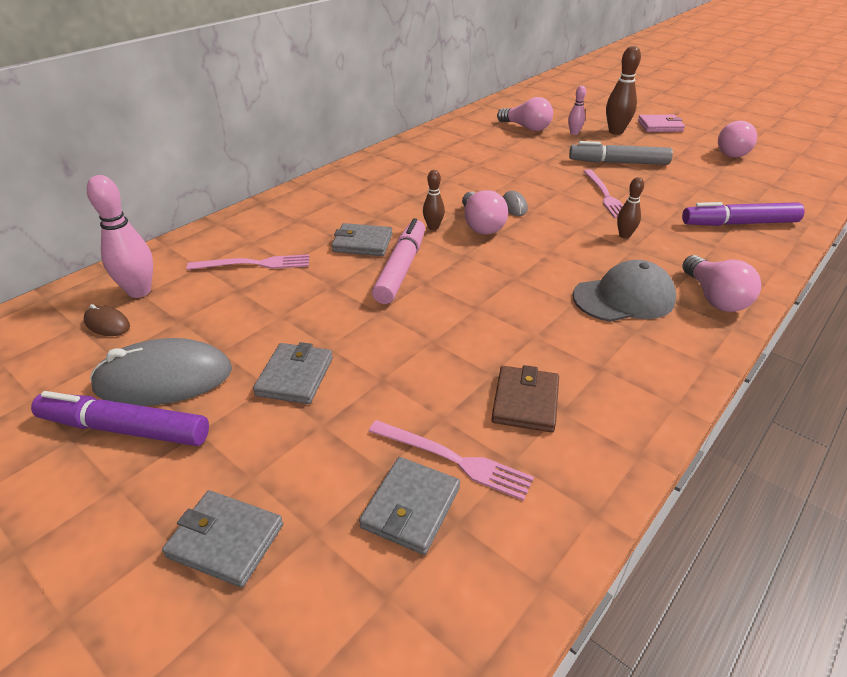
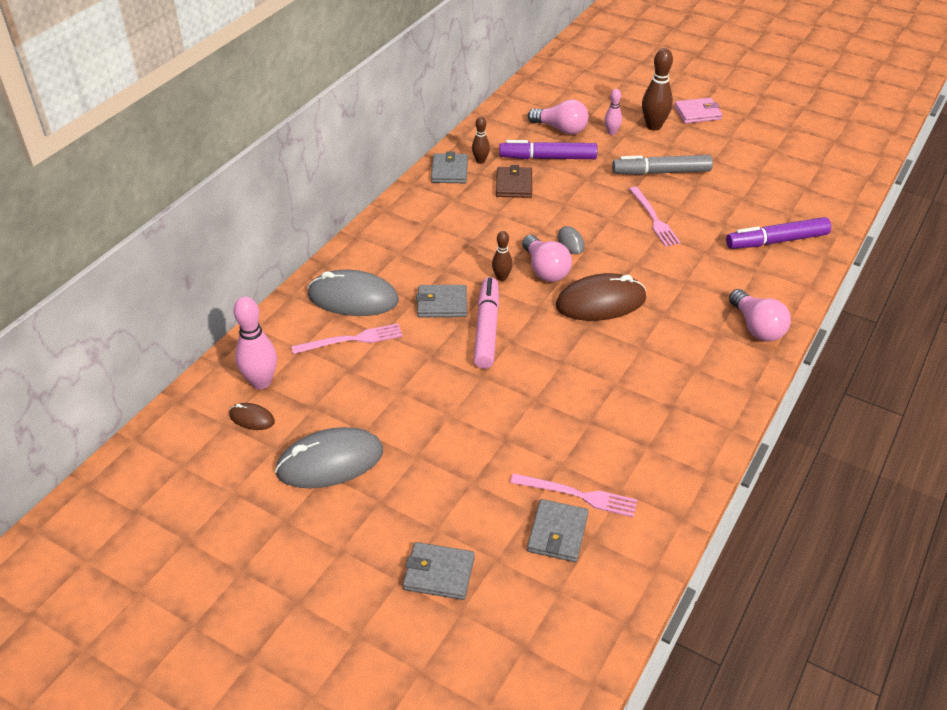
camera: 10 degrees left, 5 degrees up
purple marker [31,391,209,446] -> purple marker moved to [499,140,597,159]
grey wallet [253,342,333,404] -> grey wallet moved to [431,152,468,183]
brown wallet [491,365,559,433] -> brown wallet moved to [496,165,532,198]
grey cap [573,260,676,322] -> none
brown bowling pin [617,177,644,239] -> brown bowling pin moved to [472,116,490,164]
pink light bulb [718,121,757,158] -> none
none -> grey mouse [307,270,399,316]
none -> brown mouse [556,273,646,321]

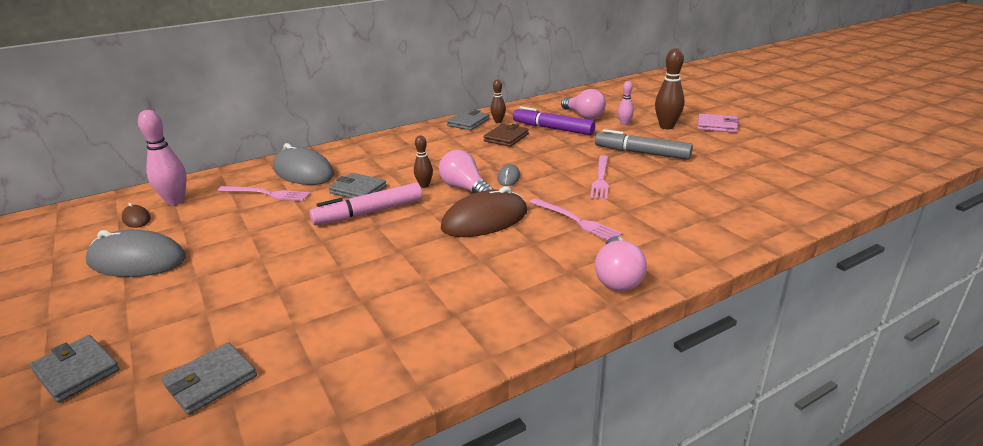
camera: 30 degrees right, 15 degrees down
pink marker [474,277,499,369] -> pink marker turned 150 degrees counterclockwise [310,183,422,225]
pink fork [510,473,637,517] -> pink fork moved to [530,198,622,240]
pink light bulb [522,235,572,282] -> pink light bulb turned 135 degrees clockwise [439,150,494,193]
brown mouse [556,273,646,321] -> brown mouse turned 45 degrees counterclockwise [441,186,527,237]
purple marker [726,217,831,249] -> none

